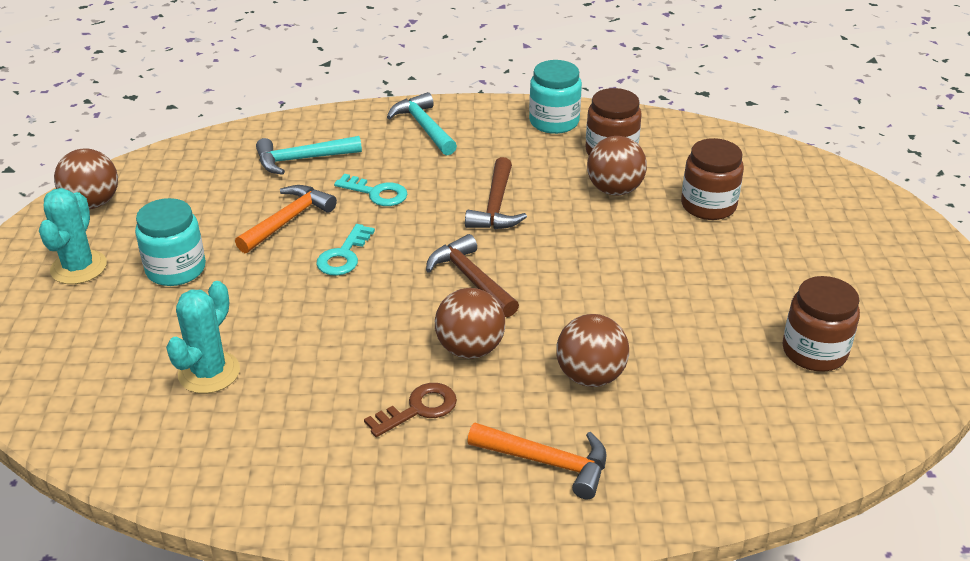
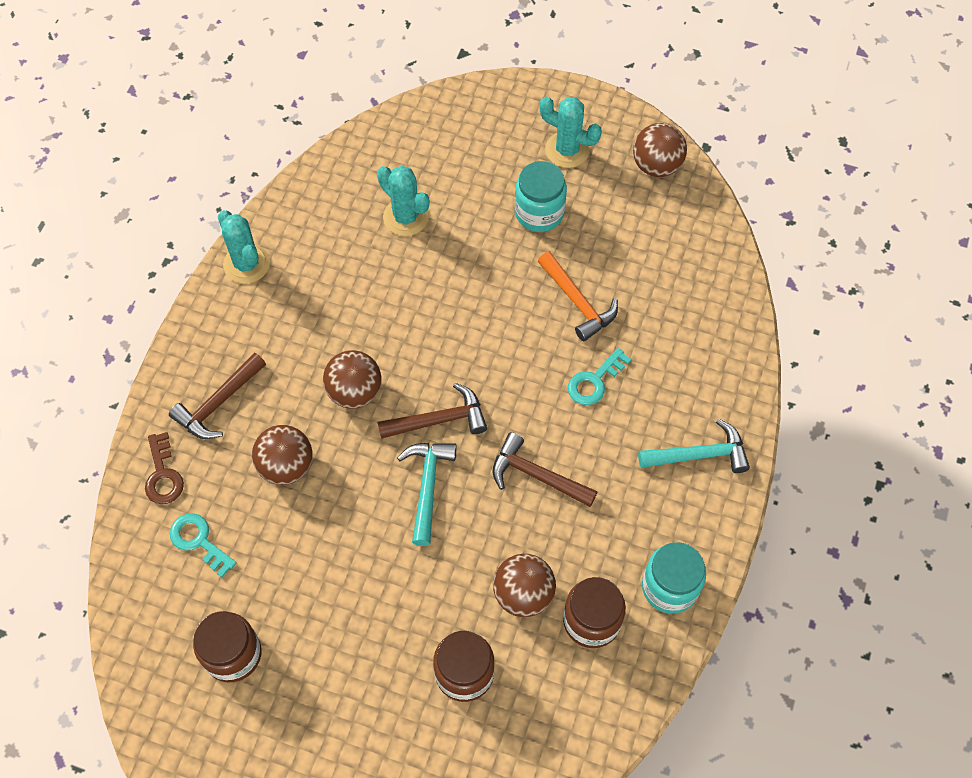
camera: 110 degrees right, 25 degrees up
turquoise hammer [256,136,362,175] -> turquoise hammer moved to [397,443,457,546]
turquoise key [316,224,375,276] -> turquoise key moved to [170,513,237,577]
brown key [364,383,457,437] -> brown key moved to [145,432,184,504]
orange hammer [467,423,606,499] -> brown hammer [169,353,266,439]
none -> turquoise cactus [218,210,270,284]

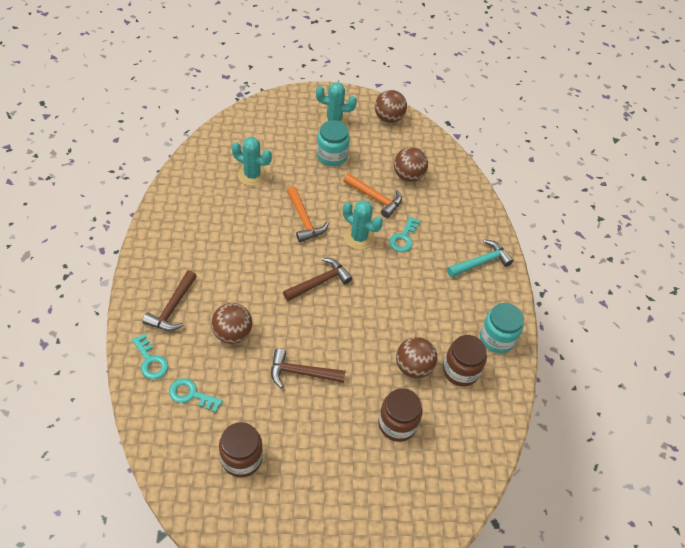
camera: 25 degrees left, 10 degrees down
brown key [145,432,184,504] -> turquoise key [132,334,168,379]
turquoise cactus [218,210,270,284] -> turquoise cactus moved to [343,200,383,250]
brown ball [323,350,382,409] -> brown ball moved to [394,147,428,182]
turquoise hammer [397,443,457,546] -> none
brown hammer [492,432,597,507] -> brown hammer moved to [271,348,346,388]
none -> orange hammer [287,186,329,242]

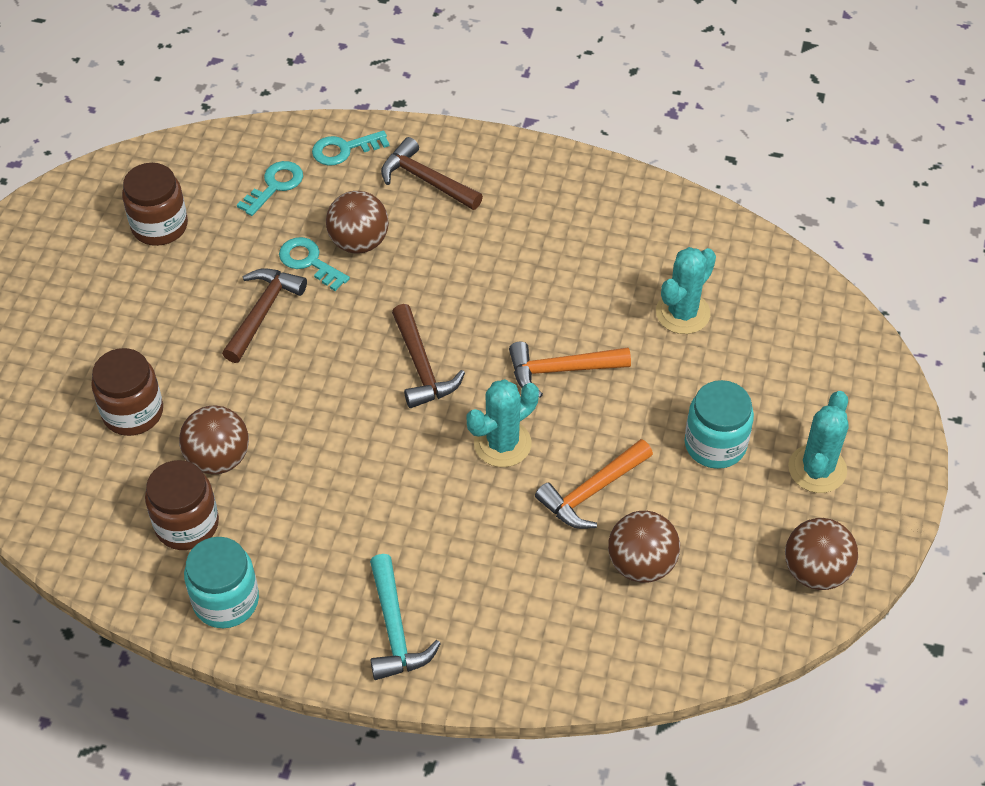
camera: 110 degrees right, 0 degrees up
turquoise key [389,216,420,252] -> turquoise key moved to [279,237,350,291]

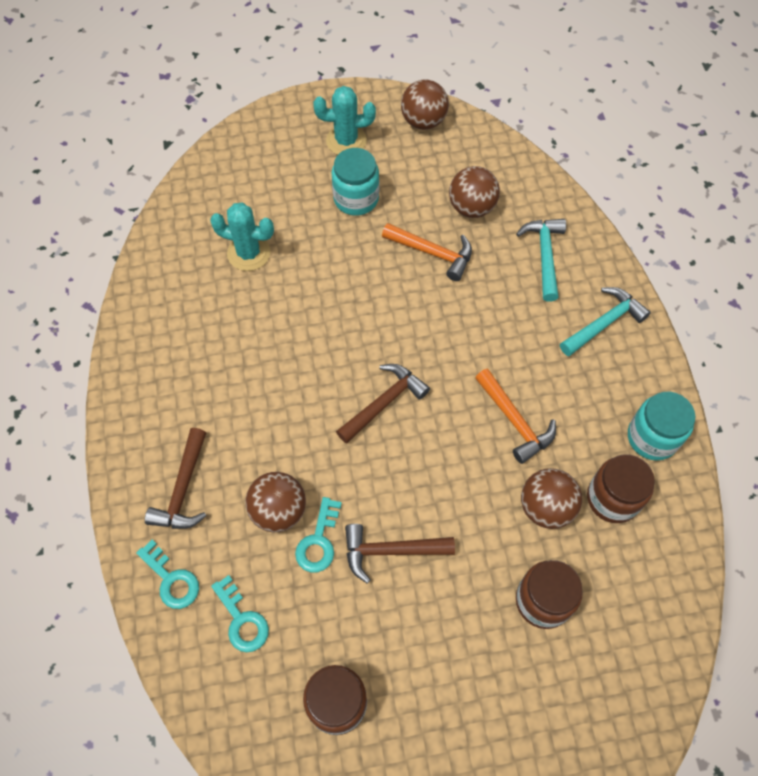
camera: 115 degrees left, 10 degrees up
turquoise key [237,161,303,216] -> turquoise key turned 135 degrees counterclockwise [211,575,269,652]
turquoise cactus [467,379,539,467] -> none
orange hammer [509,341,631,398] -> orange hammer moved to [475,369,556,464]
none -> turquoise hammer [516,219,566,302]

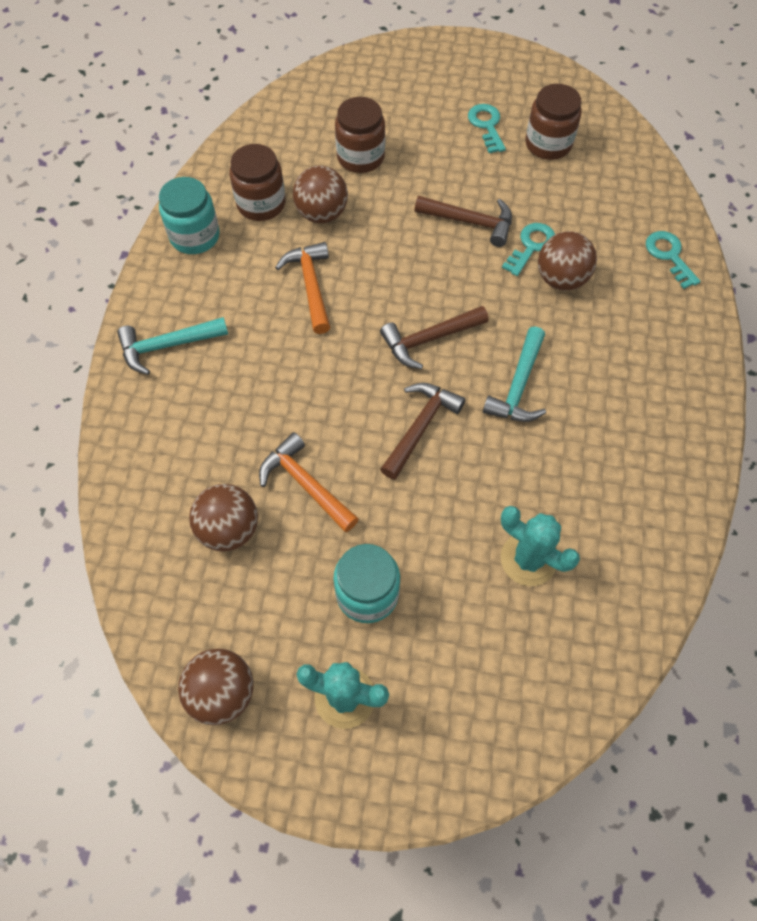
camera: 160 degrees left, 0 degrees up
brown hammer [145,428,206,529] -> brown hammer moved to [380,383,466,480]
turquoise key [211,575,269,652] -> turquoise key moved to [468,104,506,153]
turquoise hammer [516,219,566,302] -> turquoise hammer moved to [483,326,546,422]

